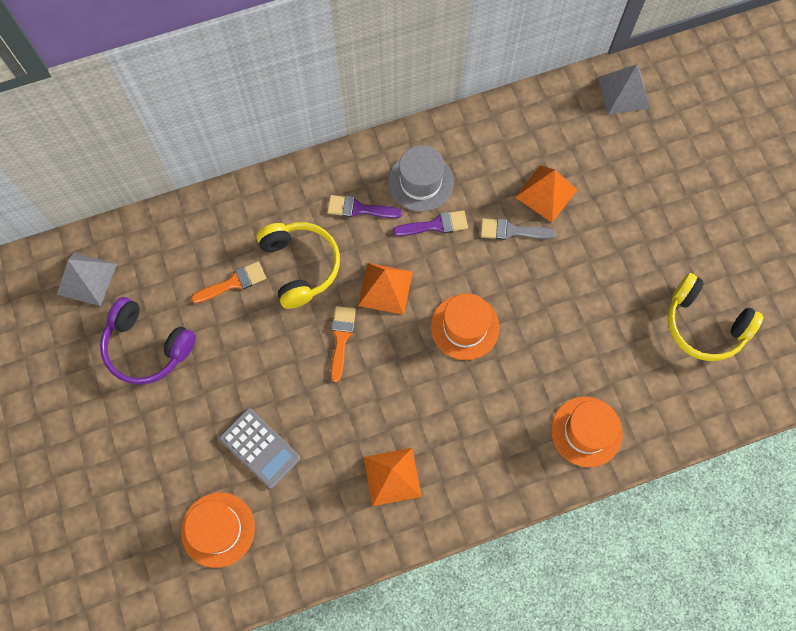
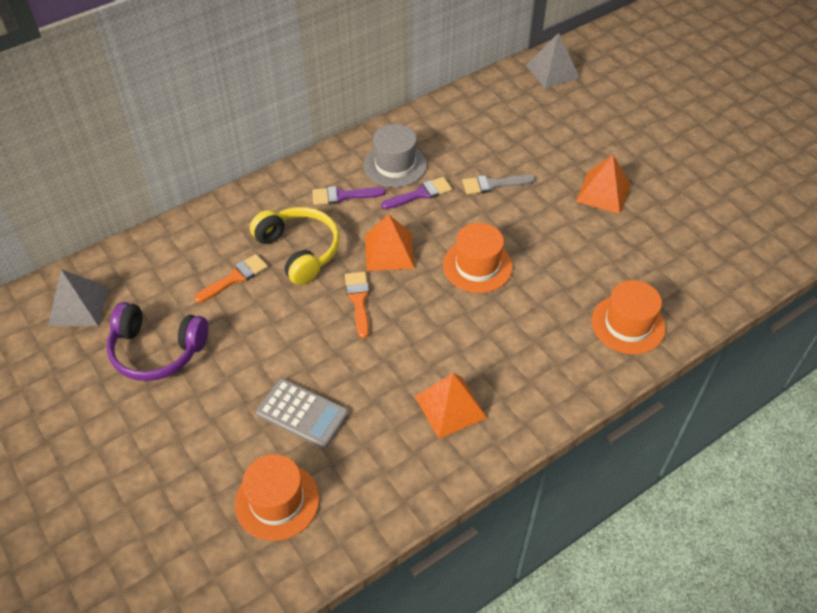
camera: 15 degrees left, 20 degrees down
orange pyramid [515,165,577,222] -> orange pyramid moved to [576,155,631,214]
yellow headphones [667,273,763,361] -> none

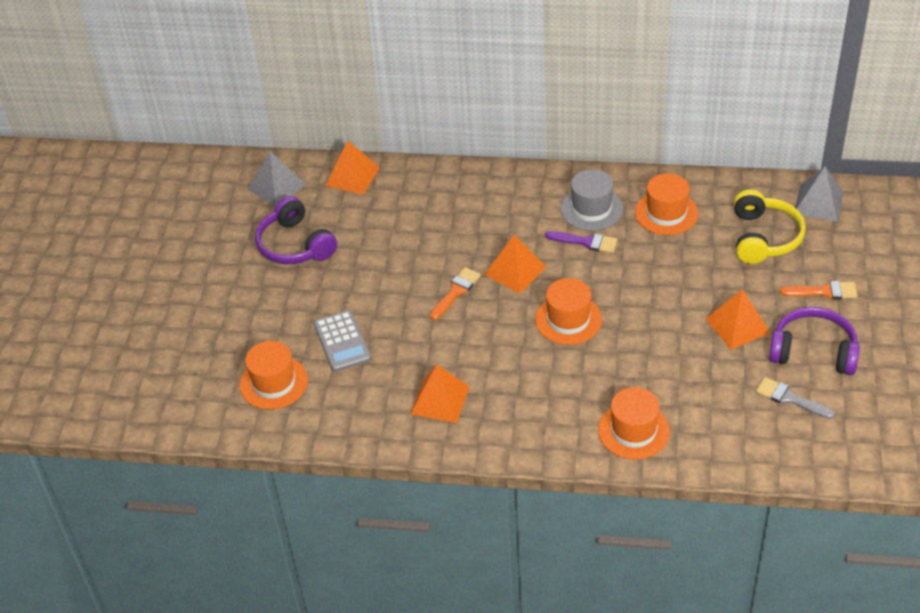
camera: 45 degrees right, 5 degrees down
orange brush [194,254,268,303] -> orange brush moved to [780,281,858,299]
yellow headphones [250,207,340,285] -> yellow headphones moved to [734,189,806,264]
purple brush [312,186,386,205] -> none
grey brush [462,175,535,194] -> grey brush moved to [756,377,835,419]
none -> orange pyramid [325,140,380,195]
none -> orange hat [635,173,698,235]
none -> purple headphones [769,307,860,375]

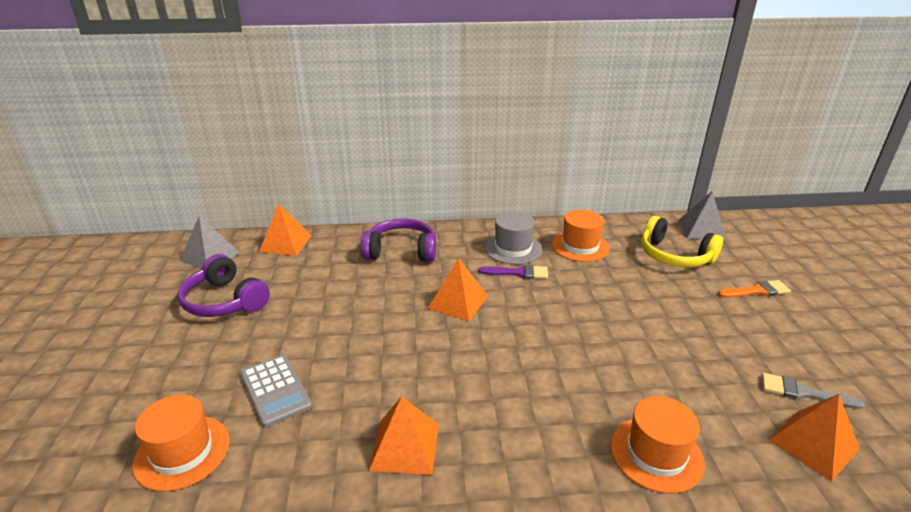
camera: 15 degrees left, 15 degrees down
orange brush [430,267,481,320] -> none
orange hat [535,278,602,345] -> none
orange pyramid [706,289,771,350] -> orange pyramid moved to [769,394,860,481]
yellow headphones [734,189,806,264] -> yellow headphones turned 135 degrees clockwise [641,216,723,267]
purple headphones [769,307,860,375] -> purple headphones moved to [361,218,436,262]

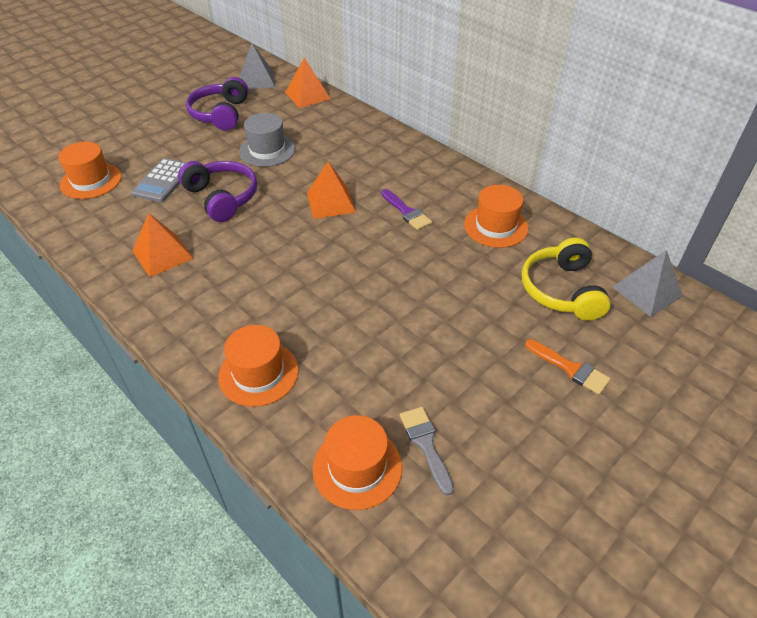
camera: 50 degrees right, 15 degrees up
purple headphones [361,218,436,262] -> purple headphones moved to [178,161,257,222]
grey hat [485,212,542,264] -> grey hat moved to [239,113,295,167]
orange pyramid [769,394,860,481] -> orange hat [312,415,402,510]

